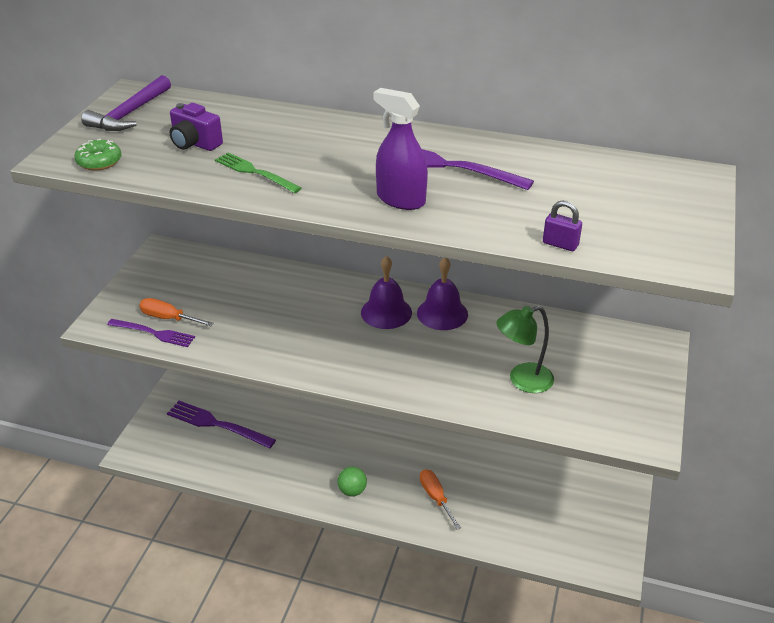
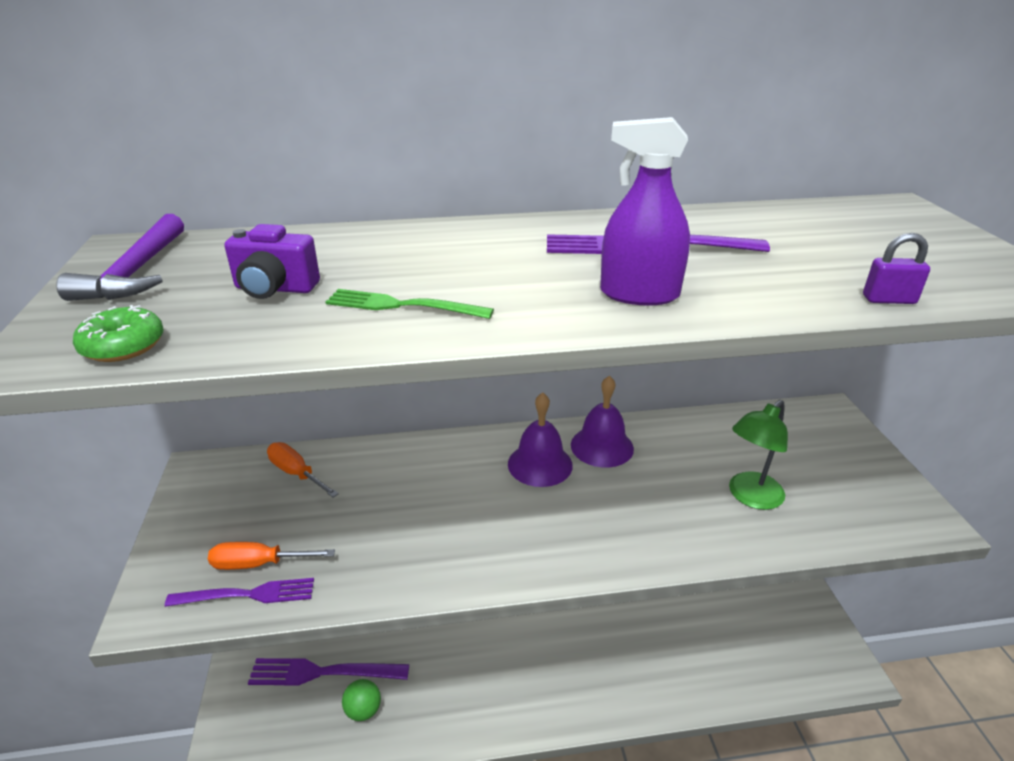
camera: 25 degrees left, 5 degrees down
green ball [337,467,367,497] -> green ball moved to [342,679,381,721]
orange screwdriver [420,469,461,530] -> orange screwdriver moved to [267,442,339,497]

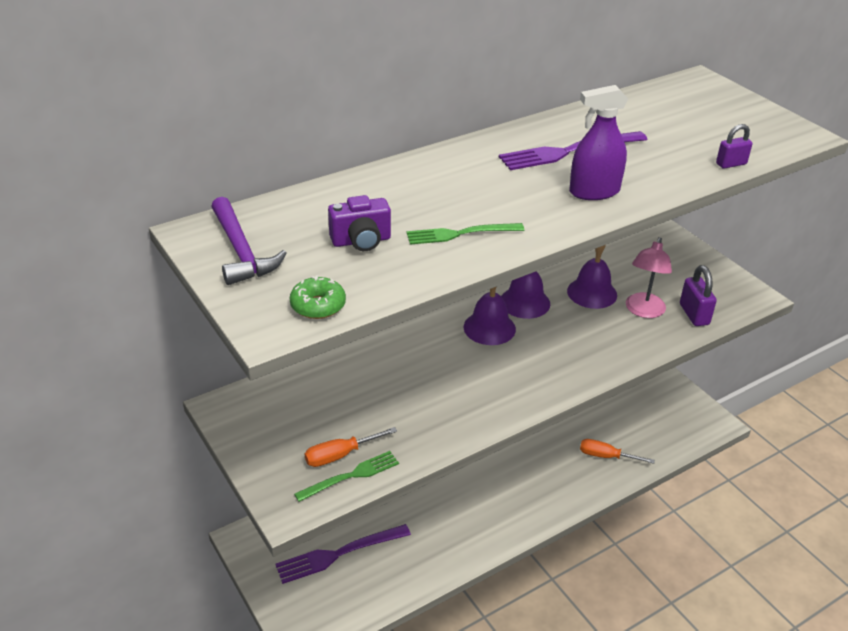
camera: 25 degrees left, 5 degrees up
purple fork [165,578,314,607] -> green fork [294,451,399,502]
orange screwdriver [267,442,339,497] -> orange screwdriver moved to [580,439,655,464]
green ball [342,679,381,721] -> none
green lamp [729,400,788,510] -> pink lamp [626,237,672,318]
none -> purple bell [567,245,617,309]
none -> purple padlock [680,265,717,326]

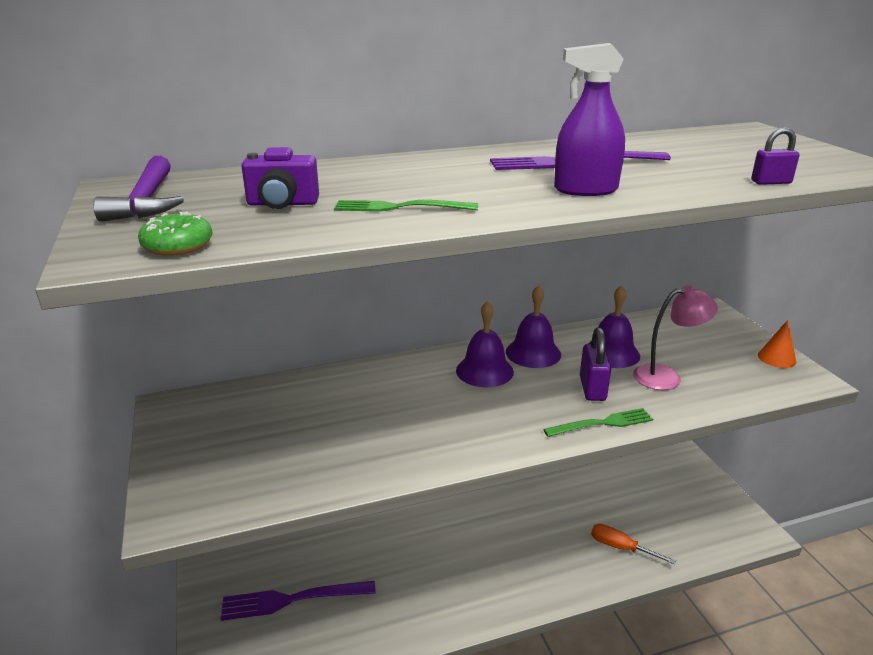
camera: 15 degrees right, 10 degrees down
green fork [294,451,399,502] -> green fork moved to [543,408,653,437]
orange screwdriver [305,427,397,467] -> none
pink lamp [626,237,672,318] -> pink lamp turned 135 degrees counterclockwise [633,285,718,390]
purple padlock [680,265,717,326] -> purple padlock moved to [580,327,611,401]
none -> orange cone [758,320,796,368]

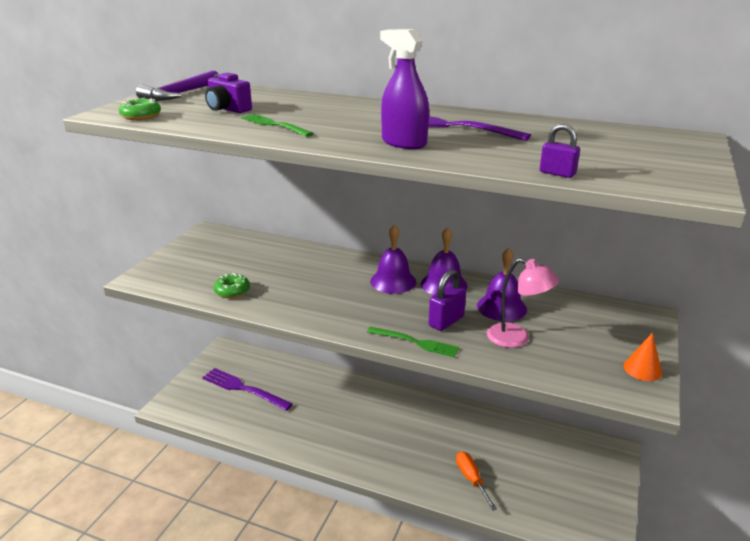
camera: 40 degrees right, 0 degrees up
none -> green donut [214,273,250,298]

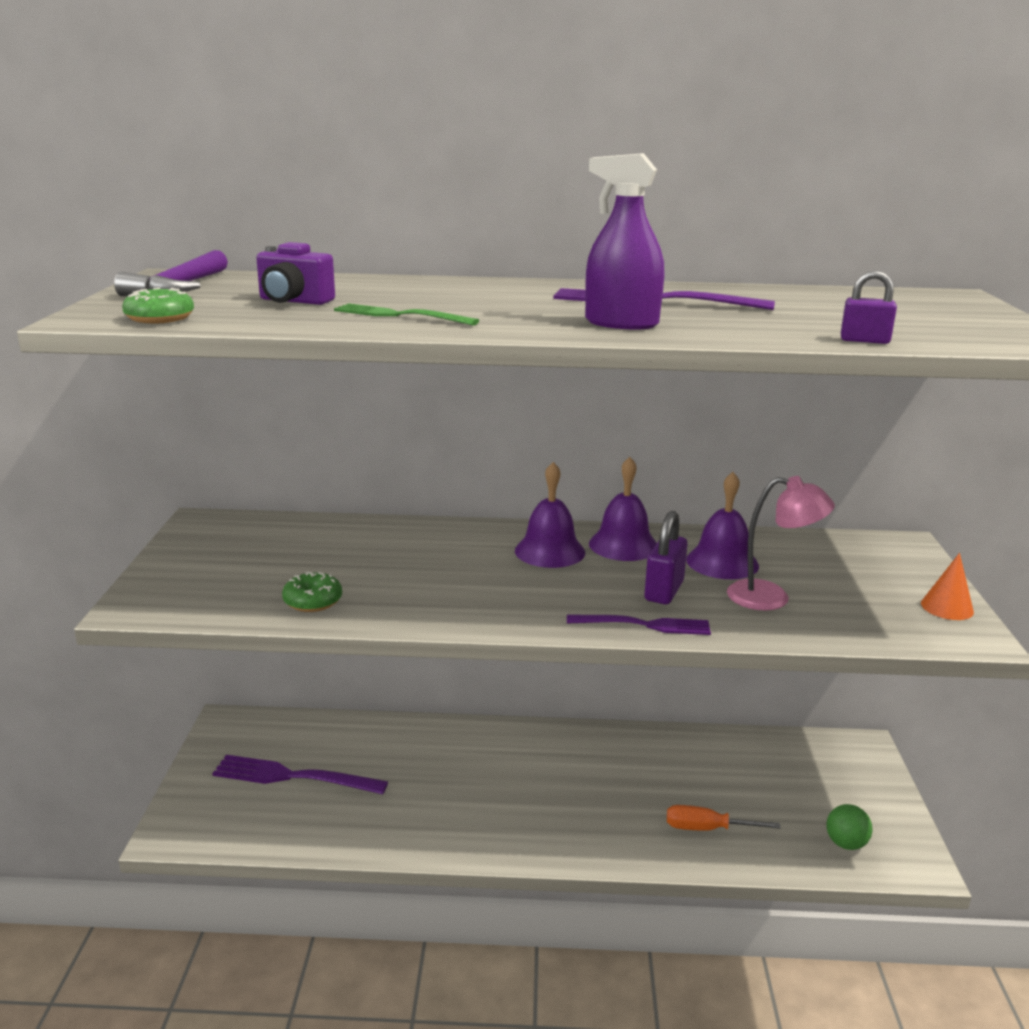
camera: 20 degrees left, 5 degrees down
green fork [367,327,459,357] -> purple fork [567,615,711,635]
orange screwdriver [456,451,497,511] -> orange screwdriver turned 45 degrees counterclockwise [667,805,781,831]
none -> green ball [826,804,873,850]

